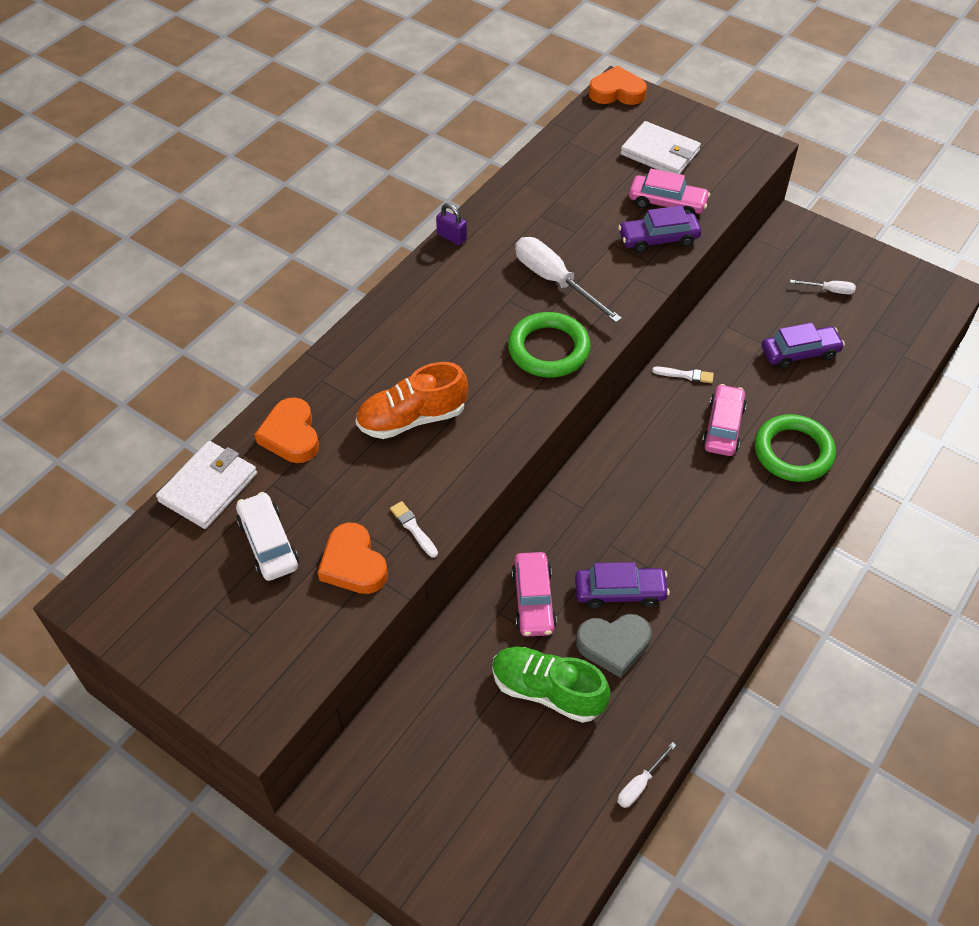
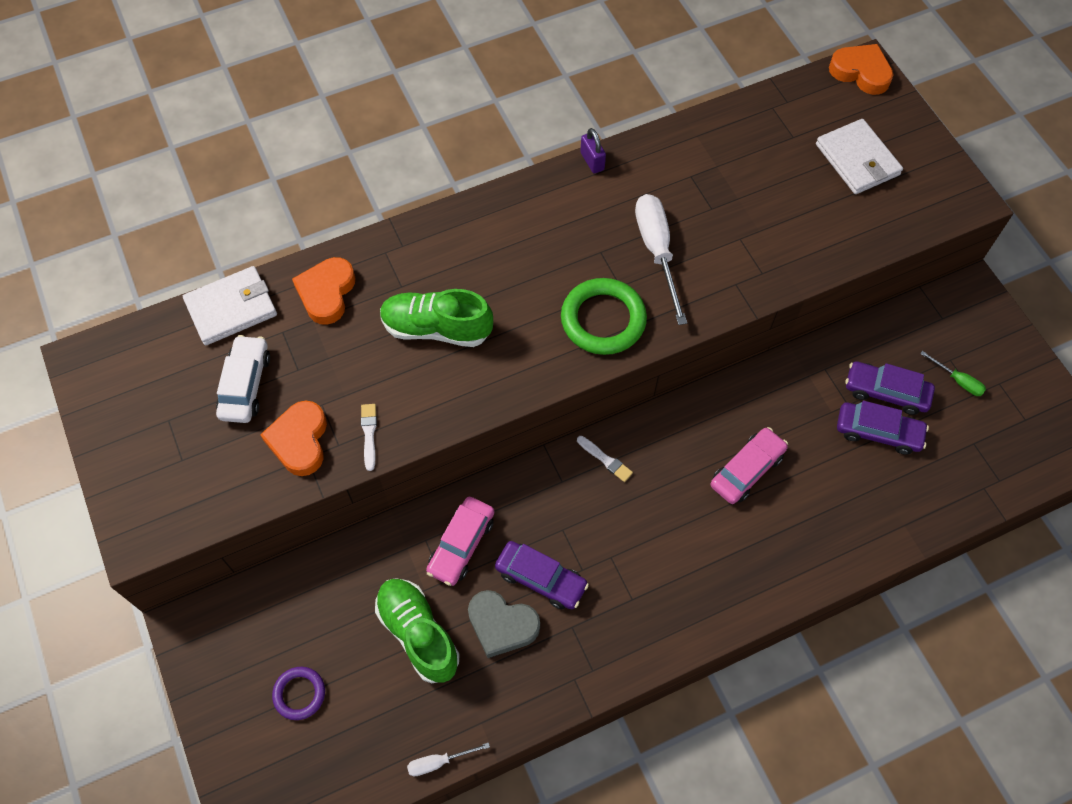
camera: 30 degrees right, 10 degrees up
orange shoe [356,362,468,439] -> green shoe [380,289,493,347]
purple car [618,205,701,253] -> purple car moved to [846,361,935,415]
pink car [629,169,710,214] -> none
white brush [652,367,714,383] -> white brush moved to [577,436,633,482]
green ring [755,414,836,482] -> none
white screwdriver [790,280,856,294] -> green screwdriver [920,351,986,396]
none -> purple ring [272,667,325,720]

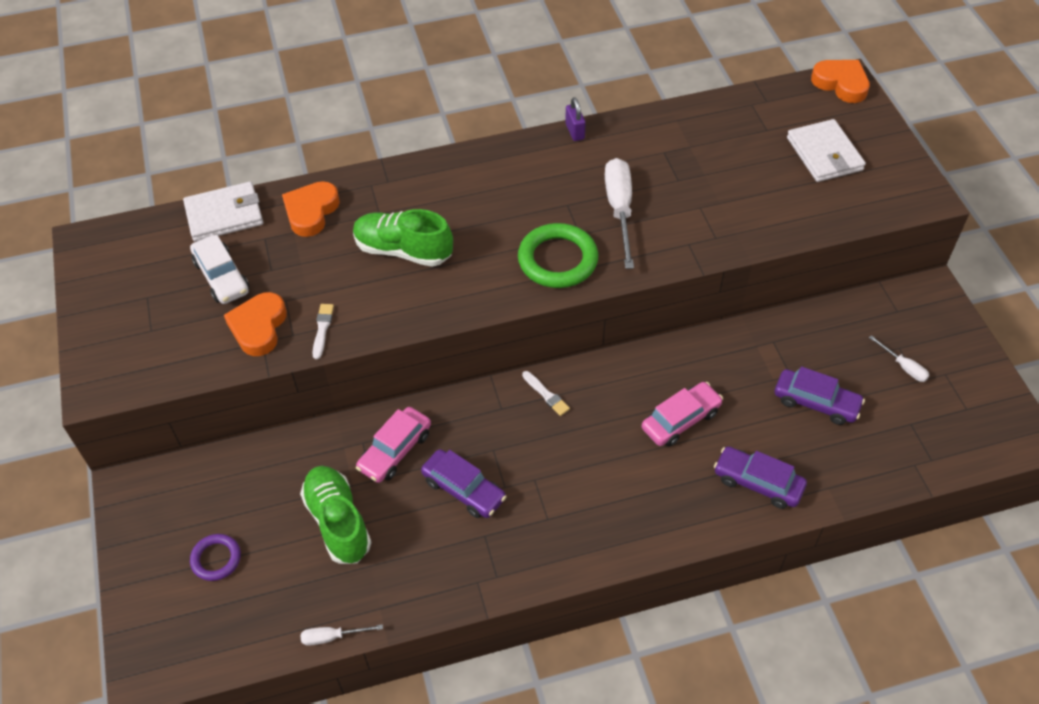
camera: 10 degrees right, 10 degrees down
white car [216,335,270,423] -> white car turned 135 degrees clockwise [190,235,249,304]
grey heart [468,590,540,658] -> none
purple car [846,361,935,415] -> purple car moved to [714,446,807,509]
green screwdriver [920,351,986,396] -> white screwdriver [869,335,929,382]

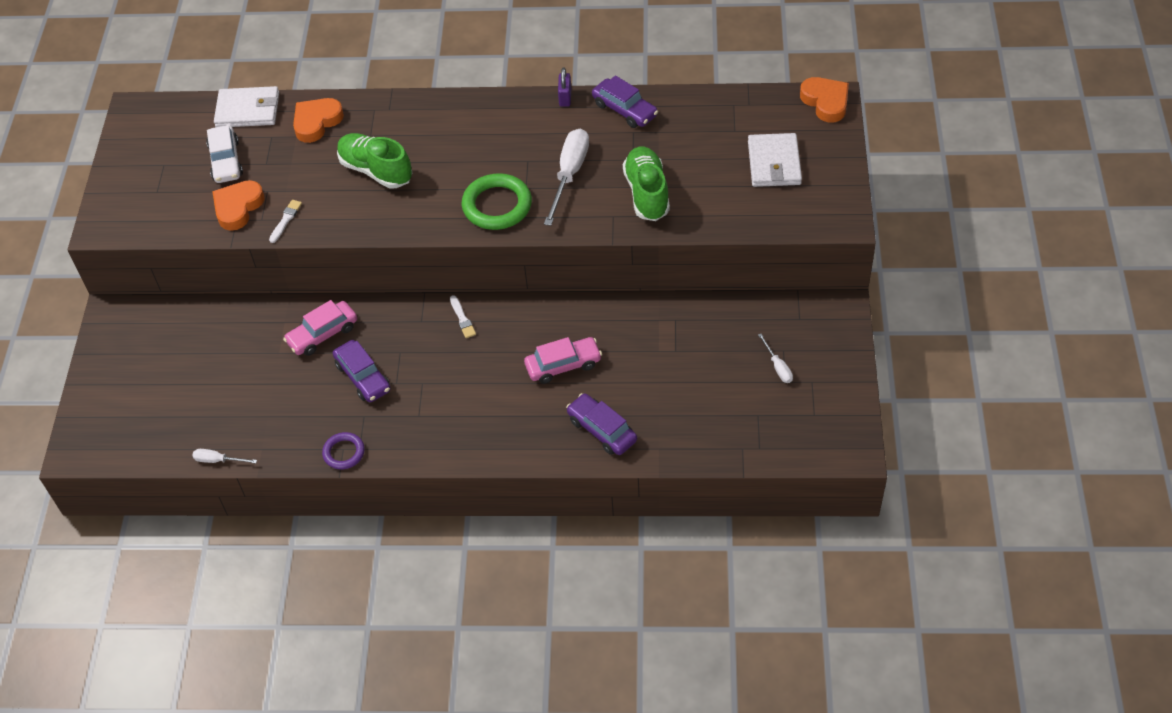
camera: 20 degrees right, 0 degrees up
purple ring [190,534,241,581] -> purple ring moved to [322,432,365,469]
green shoe [300,466,371,564] -> green shoe moved to [623,146,670,221]
purple car [775,366,865,425] -> purple car moved to [592,76,658,128]

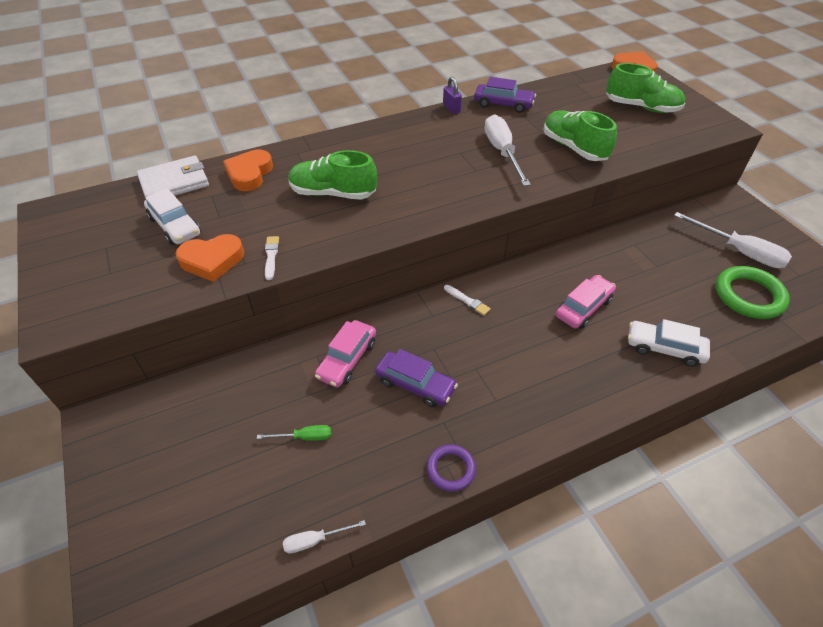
camera: 30 degrees left, 5 degrees down
orange heart [212,180,264,231] -> orange heart turned 105 degrees counterclockwise [176,234,244,282]
green ring [462,173,532,230] -> green ring moved to [716,266,790,319]
purple car [566,393,637,455] -> white car [628,319,710,367]
white wallet [748,133,802,187] -> green shoe [606,63,685,113]
white screwdriver [758,334,793,383] -> white screwdriver [674,212,792,268], size x2.02
none -> green screwdriver [257,425,331,441]

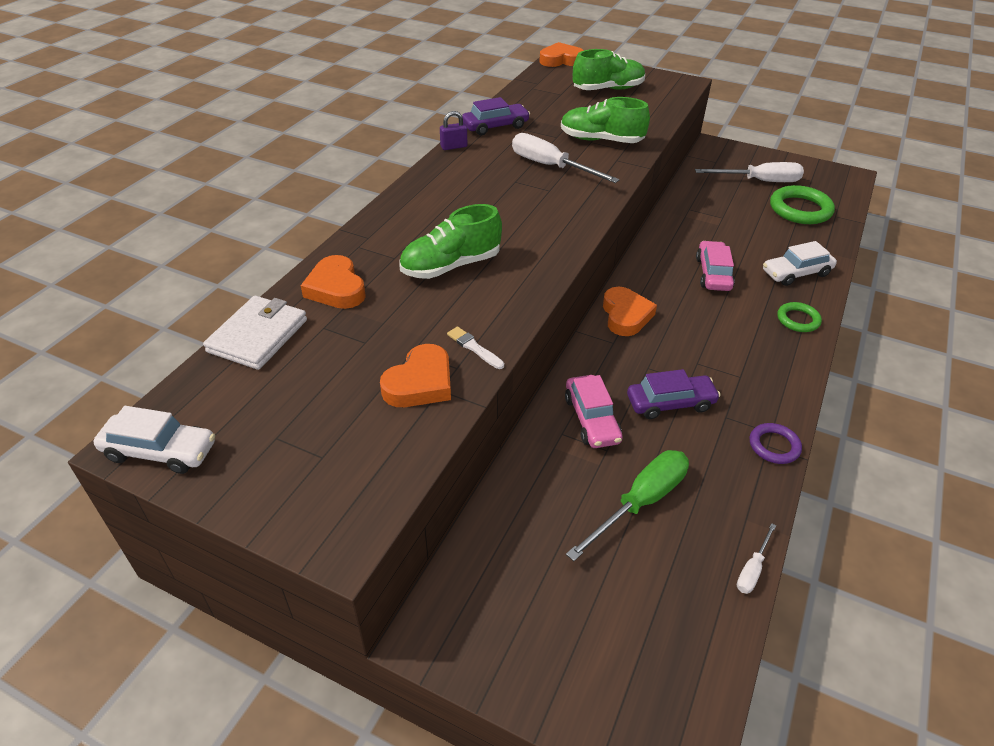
camera: 40 degrees left, 5 degrees down
white car [144,188,201,245] -> white car moved to [93,406,215,474]
green screwdriver [257,425,331,441] -> green screwdriver [566,450,689,561], size x2.02
purple padlock [443,77,462,114] -> purple padlock turned 45 degrees counterclockwise [440,111,467,150]
white brush [444,285,491,316] -> orange heart [603,287,657,336]
none -> green ring [777,302,822,332]

